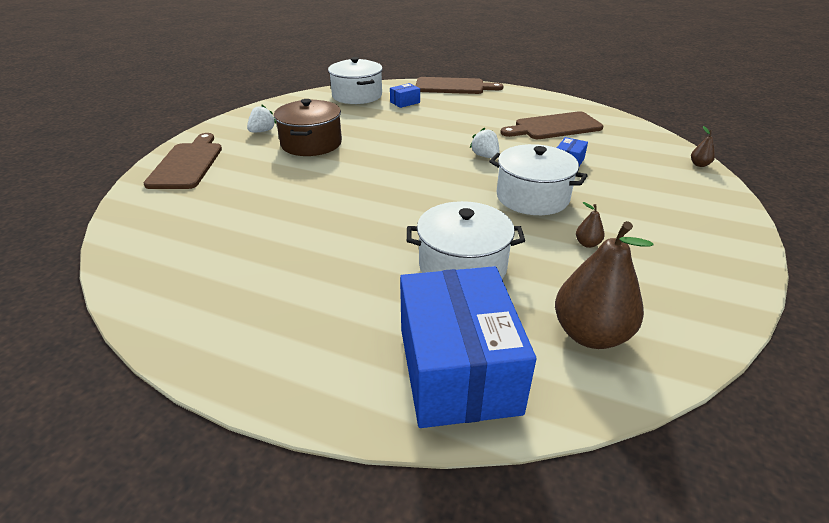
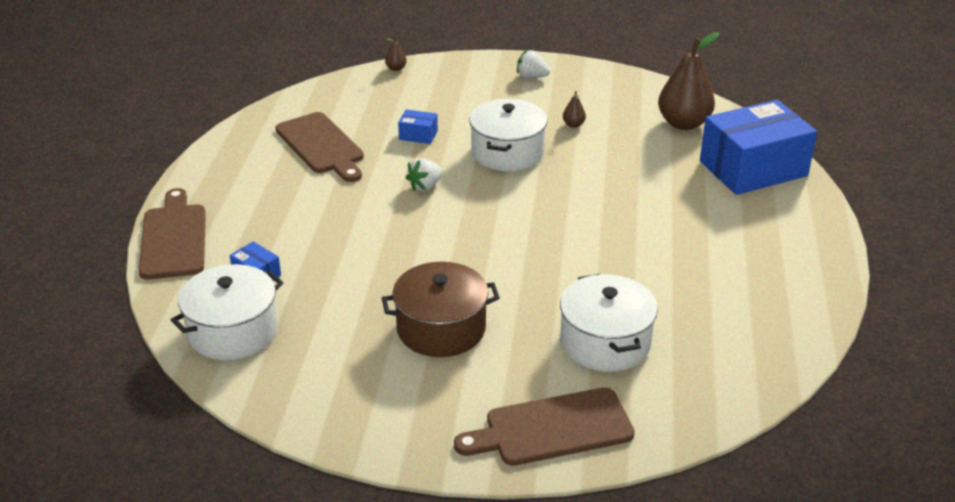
camera: 105 degrees left, 0 degrees up
white strawberry [247,104,277,133] -> white strawberry moved to [517,50,550,78]
white pot [407,201,525,279] -> white pot moved to [560,274,658,372]

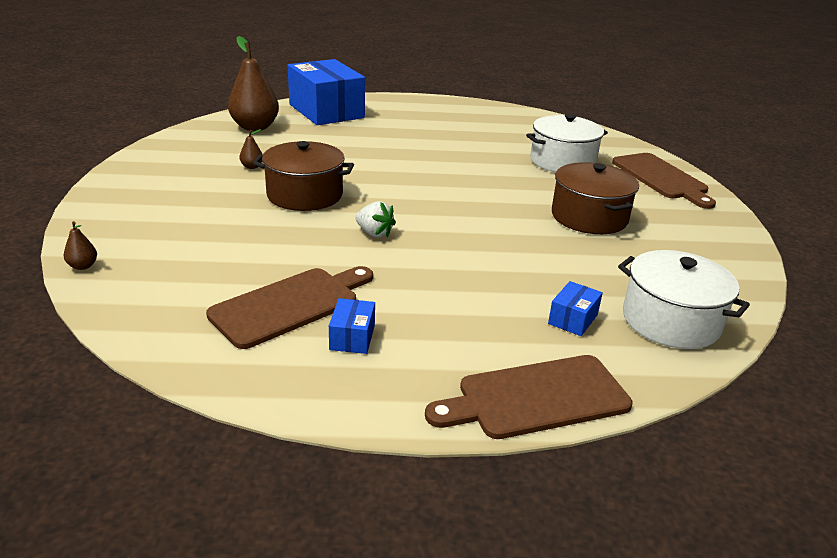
camera: 100 degrees left, 5 degrees down
blue box [398,110,438,144] -> blue box moved to [329,298,375,354]
white pot [469,99,548,171] -> brown pot [253,141,354,211]
white strawberry [517,50,550,78] -> none

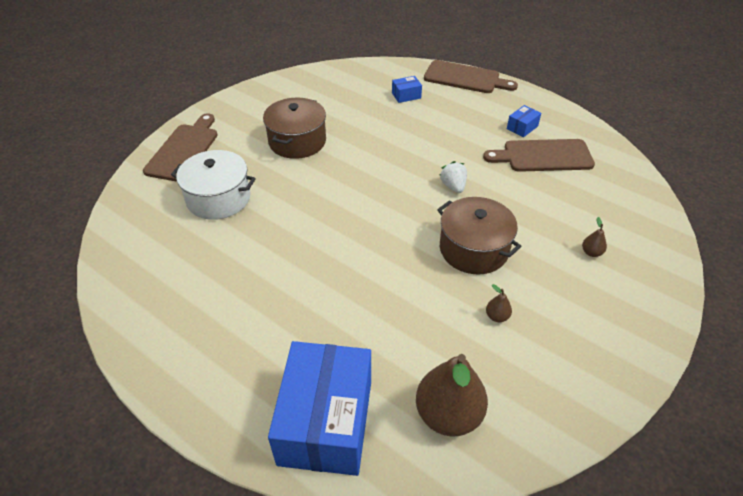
camera: 140 degrees left, 15 degrees up
brown pear [64,221,97,270] -> brown pear moved to [582,217,607,257]
white pot [618,250,750,349] -> none

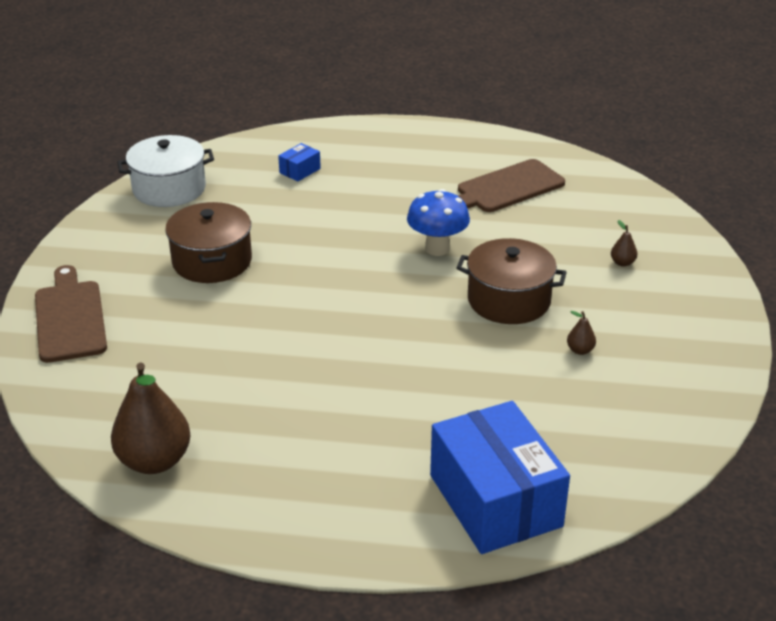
camera: 30 degrees left, 10 degrees down
white pot [171,150,256,220] -> white pot moved to [117,135,214,207]
brown pear [416,354,488,436] -> brown pear moved to [111,363,191,474]
brown cutting board [424,60,518,93] -> none
white strawberry [439,161,467,193] -> blue mushroom [407,189,470,256]
blue box [507,105,541,137] -> none

